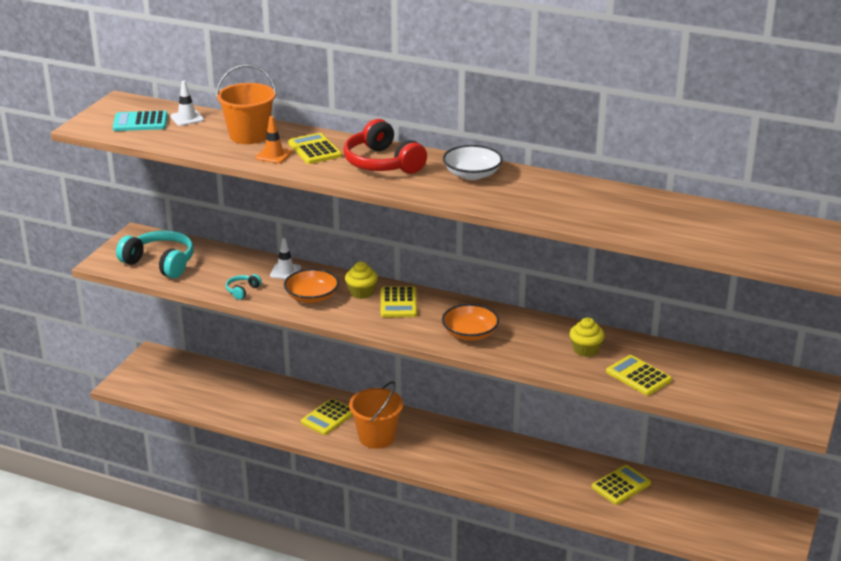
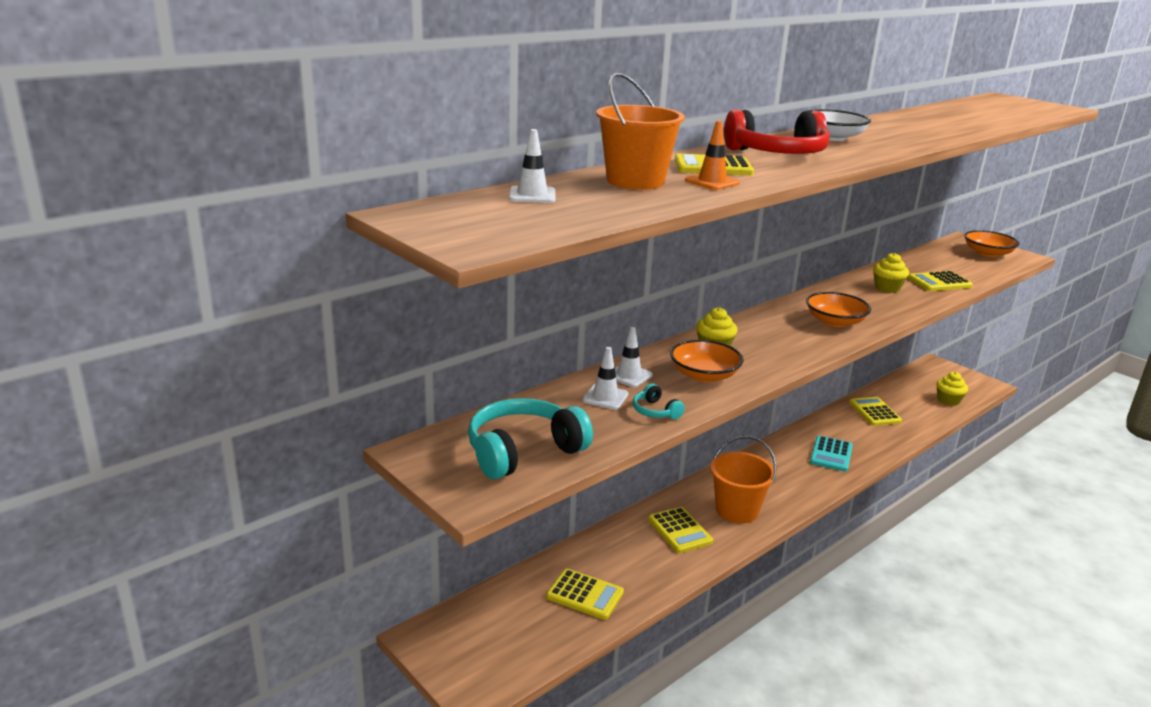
camera: 65 degrees left, 5 degrees down
turquoise calculator [113,110,168,131] -> turquoise calculator moved to [810,435,853,472]
yellow calculator [381,286,417,317] -> yellow calculator moved to [546,569,624,620]
none -> white traffic cone [582,347,628,410]
none -> yellow cupcake [936,372,968,406]
none -> orange bowl [964,230,1020,257]

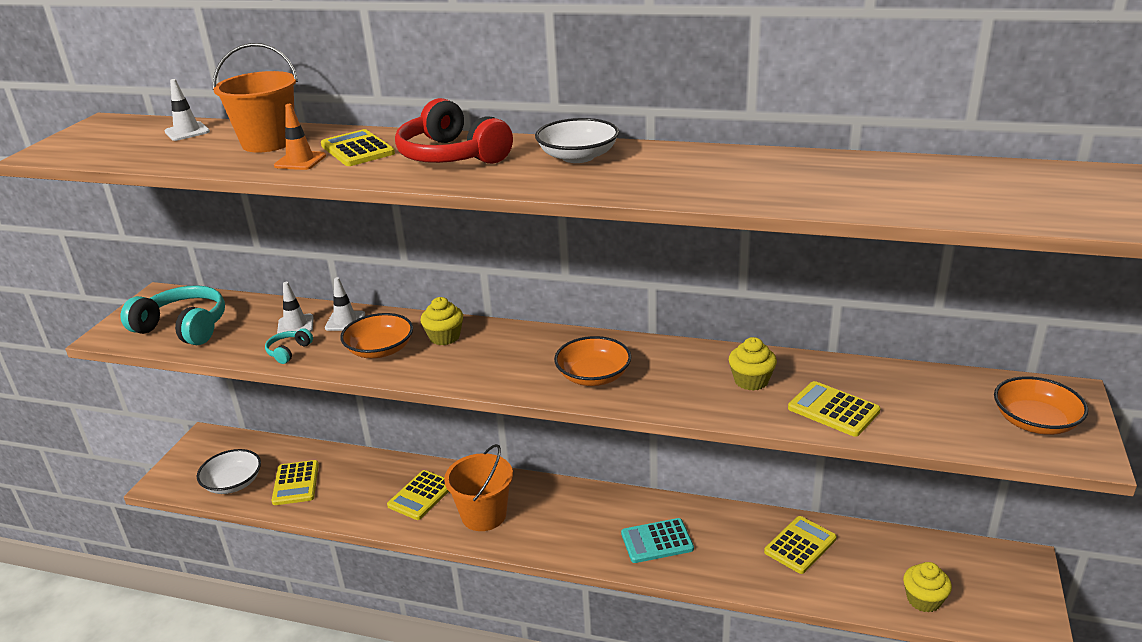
camera: 60 degrees right, 5 degrees up
none -> white bowl [197,449,261,494]

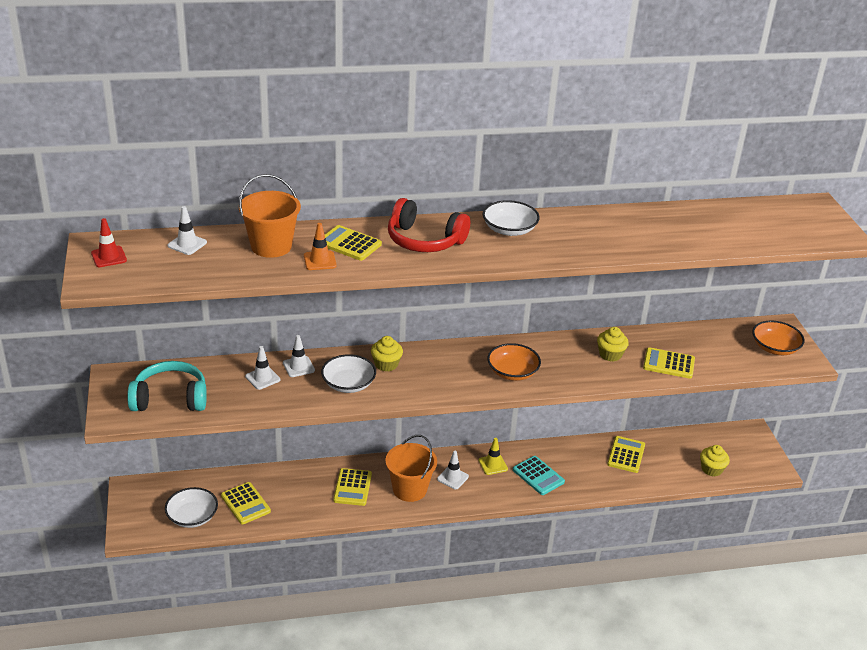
camera: 30 degrees left, 5 degrees up
turquoise headphones [265,328,313,364] -> none
orange bowl [340,313,413,358] -> white bowl [321,354,376,393]
turquoise calculator [621,518,694,563] -> turquoise calculator turned 90 degrees counterclockwise [513,456,565,495]
none -> red traffic cone [91,218,127,267]
none -> white traffic cone [437,451,469,489]
none -> yellow traffic cone [478,438,508,475]

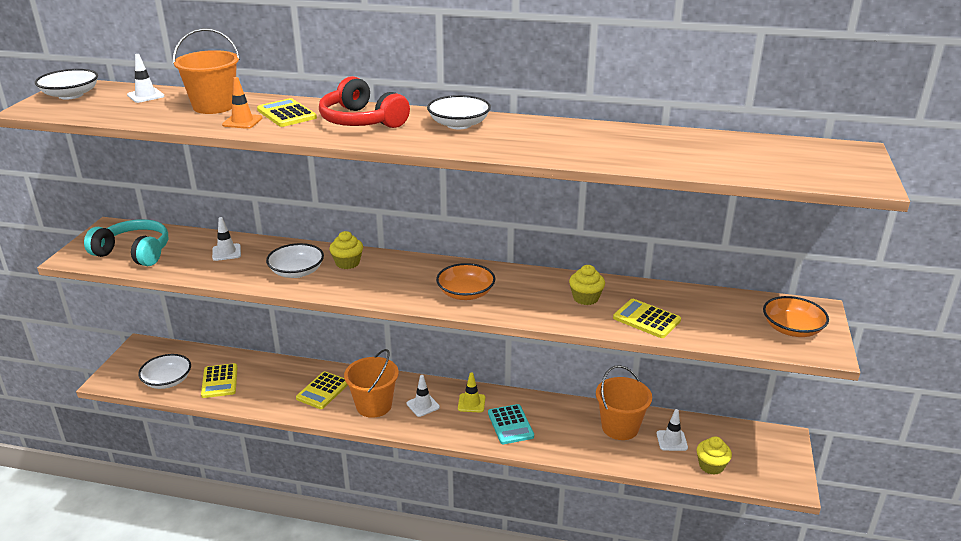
camera: 25 degrees right, 5 degrees down
red traffic cone [91,218,127,267] -> white bowl [35,69,98,100]
white traffic cone [283,335,315,377] -> white traffic cone moved to [657,409,688,451]
yellow calculator [607,436,645,473] -> orange bucket [596,365,652,440]

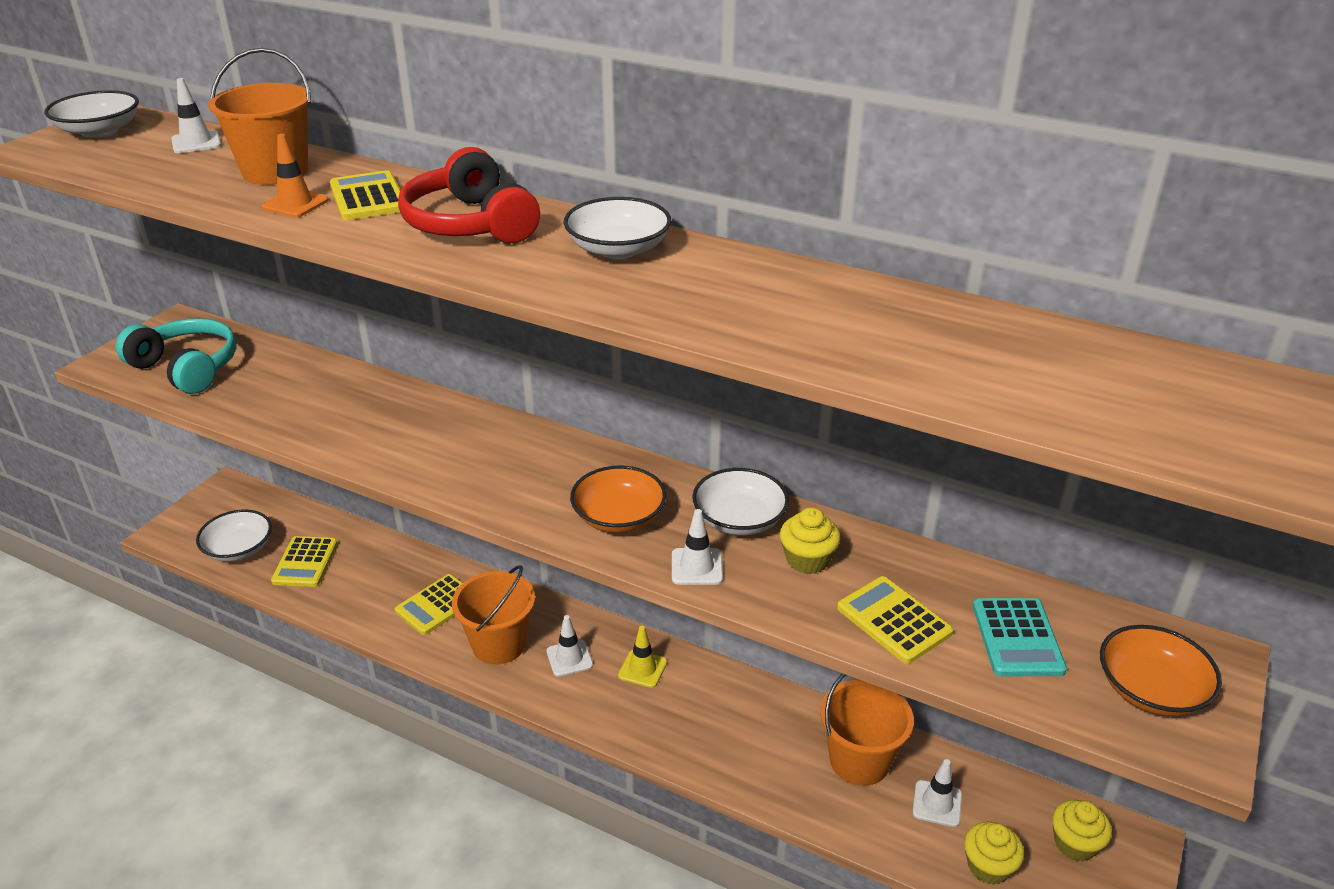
camera: 15 degrees right, 5 degrees up
white traffic cone [212,217,241,261] -> white traffic cone moved to [672,509,723,585]
white bowl [266,243,324,278] -> white bowl moved to [692,468,789,535]
yellow cupcake [329,231,363,269] -> yellow cupcake moved to [1052,800,1112,861]
turquoise calculator [488,404,534,444] -> turquoise calculator moved to [973,598,1067,676]

